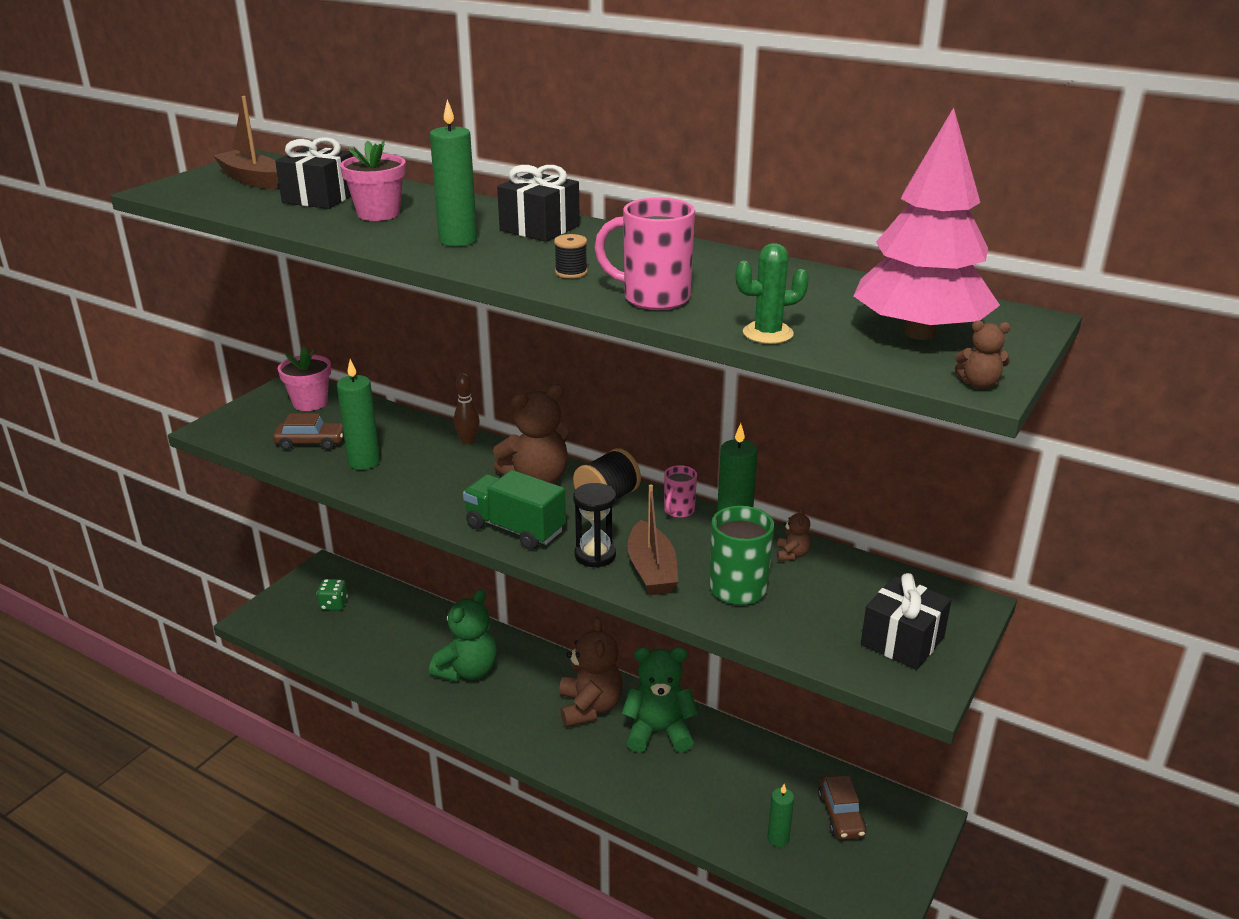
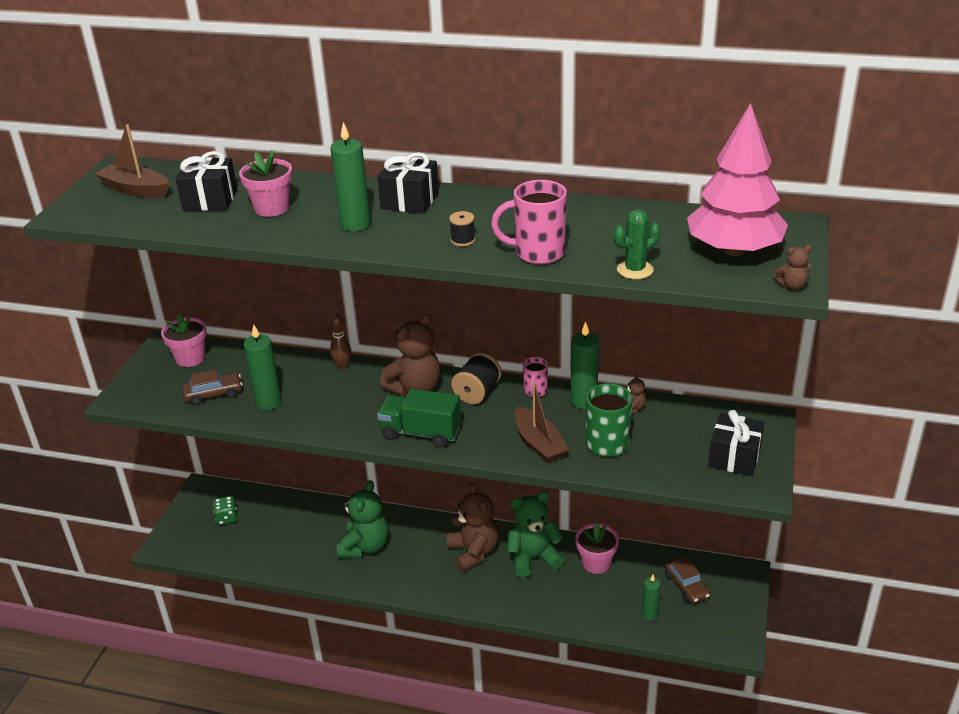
camera: 15 degrees left, 5 degrees up
black hourglass [573,483,616,568] -> none
none -> pink flower pot [575,522,619,574]

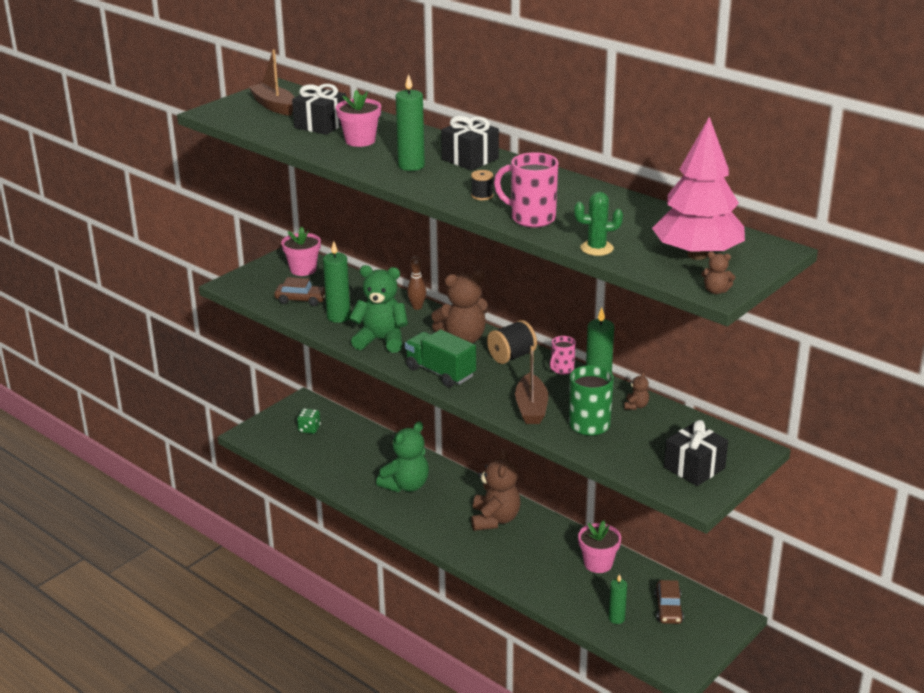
camera: 25 degrees right, 5 degrees down
green teddy bear [507,492,564,577] -> green teddy bear moved to [349,265,408,353]

